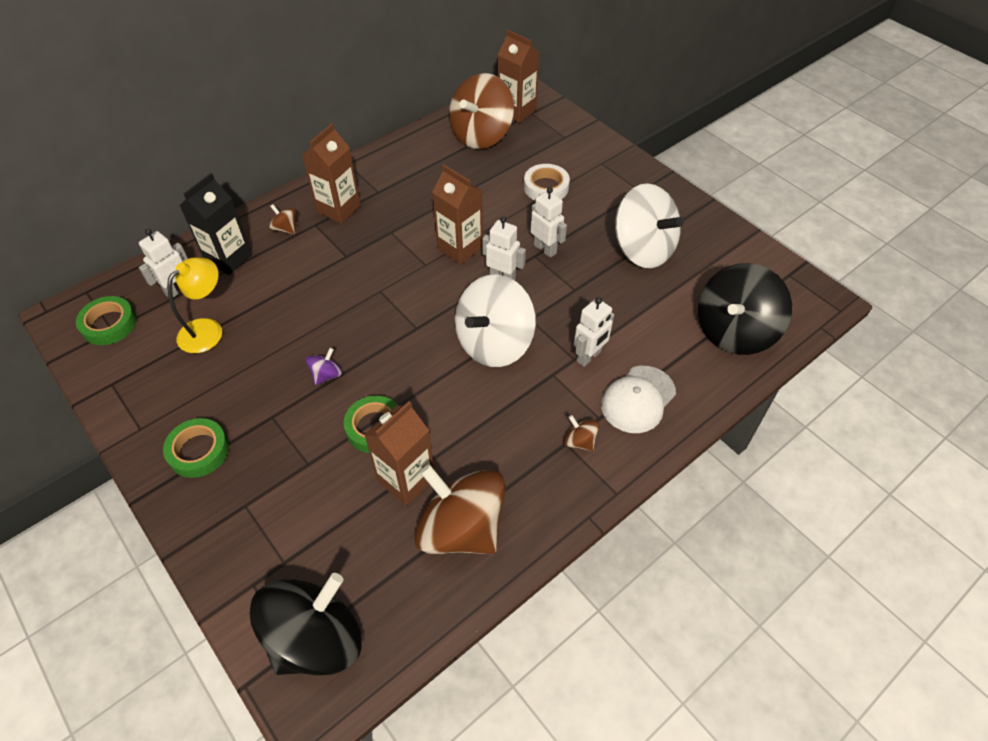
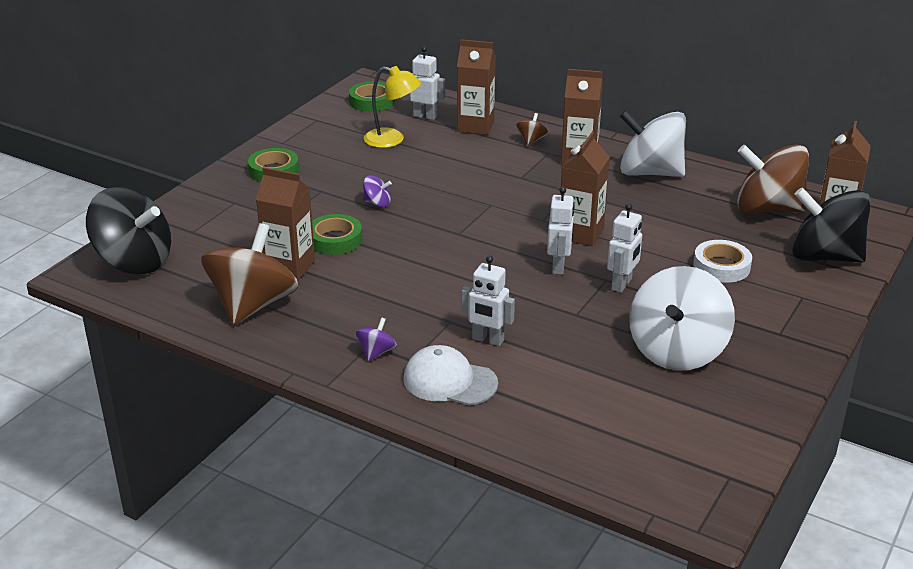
camera: 70 degrees right, 20 degrees down
black carton [180,173,252,275] -> brown carton [457,39,496,135]
white spinning top [455,274,536,367] -> white spinning top moved to [620,109,686,177]
brown spinning top [563,415,600,451] -> purple spinning top [356,317,397,361]
black spinning top [698,263,792,355] -> black spinning top moved to [792,187,871,263]

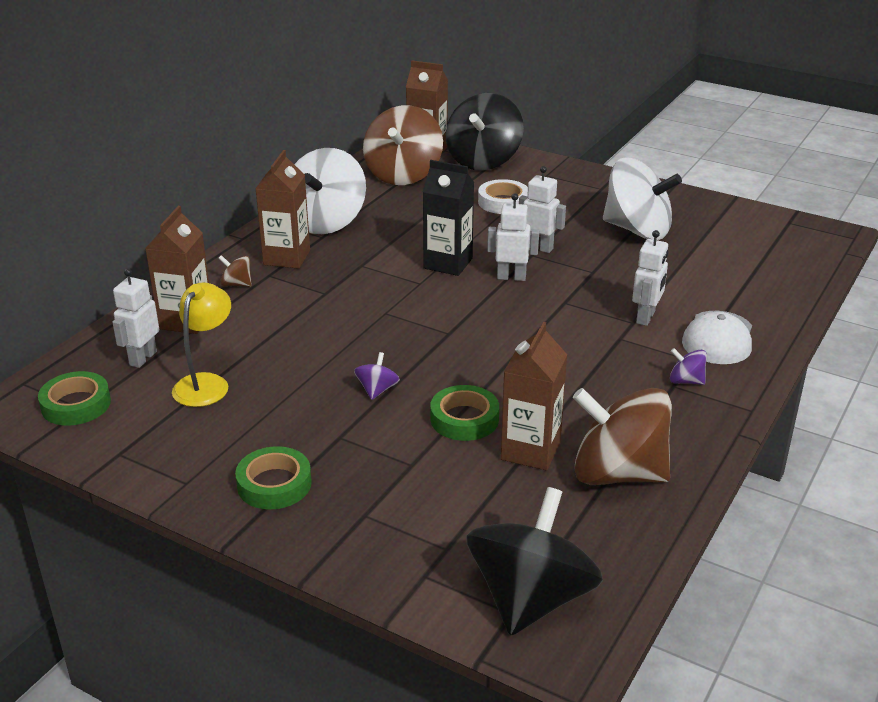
camera: 90 degrees left, 0 degrees up
brown carton [560,132,610,246] -> black carton [423,160,474,276]

